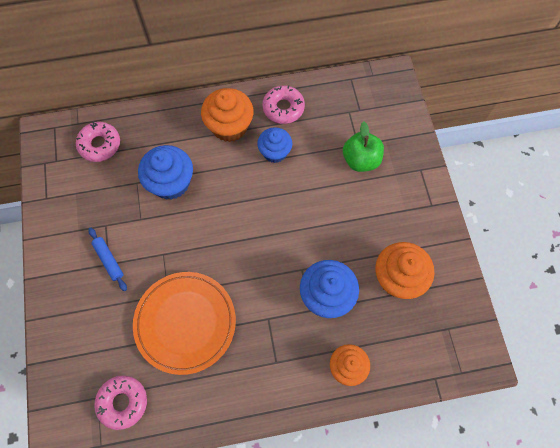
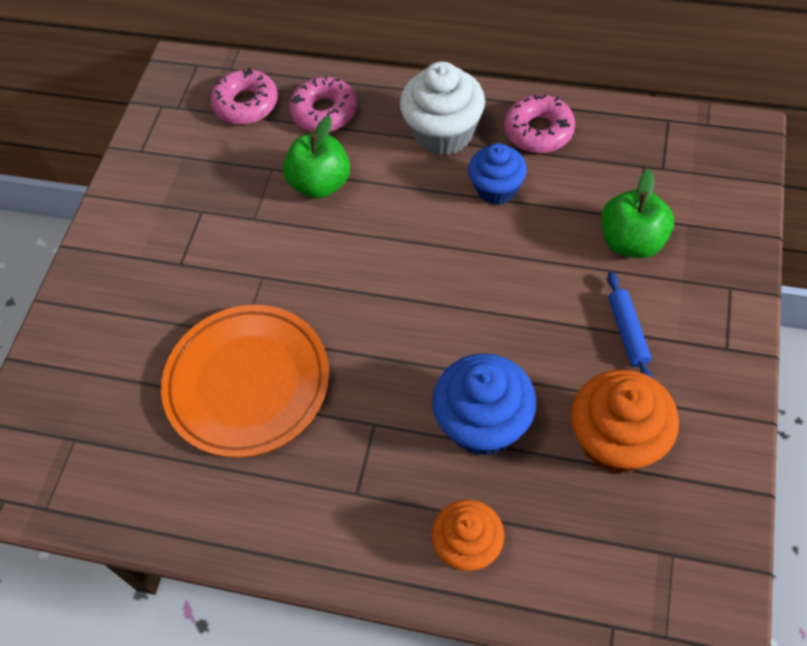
camera: 30 degrees right, 10 degrees down
blue rolling pin [88,228,127,291] -> blue rolling pin moved to [607,272,653,378]
pink donut [94,375,147,430] -> pink donut moved to [289,75,357,132]
blue cupcake [138,145,193,200] -> green apple [283,115,350,199]
orange cupcake [201,88,254,142] -> white cupcake [400,62,485,155]

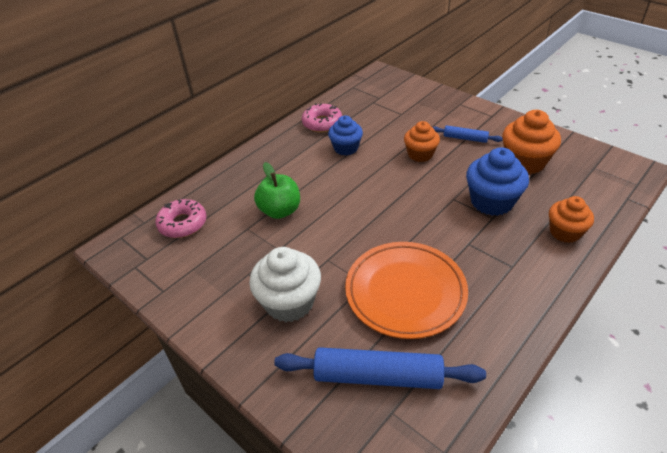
camera: 65 degrees left, 15 degrees down
pink donut [289,75,357,132] -> none
white cupcake [400,62,485,155] -> white cupcake moved to [249,247,321,322]
green apple [601,169,674,258] -> none
none -> blue rolling pin [274,347,486,389]
none -> orange cupcake [404,121,440,162]

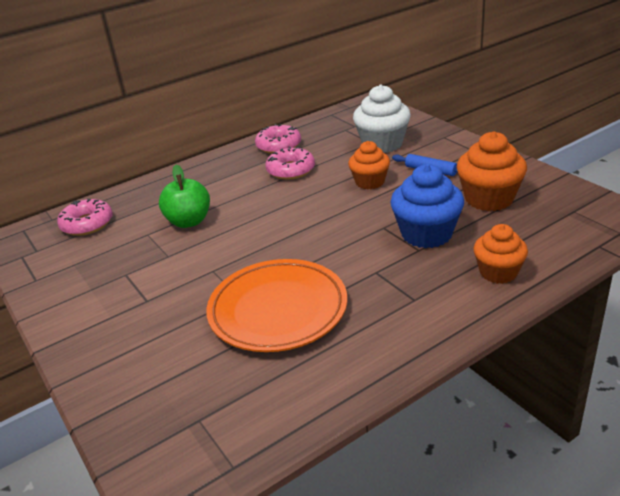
camera: 15 degrees right, 10 degrees down
white cupcake [249,247,321,322] -> white cupcake moved to [353,85,411,153]
blue rolling pin [274,347,486,389] -> none
blue cupcake [328,116,363,156] -> pink donut [265,146,315,180]

